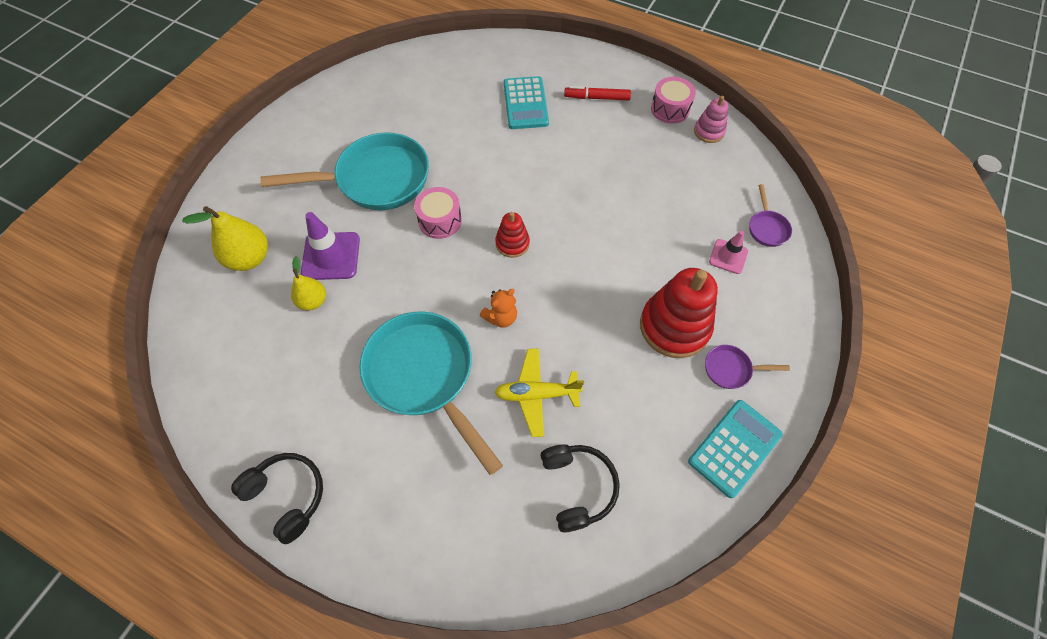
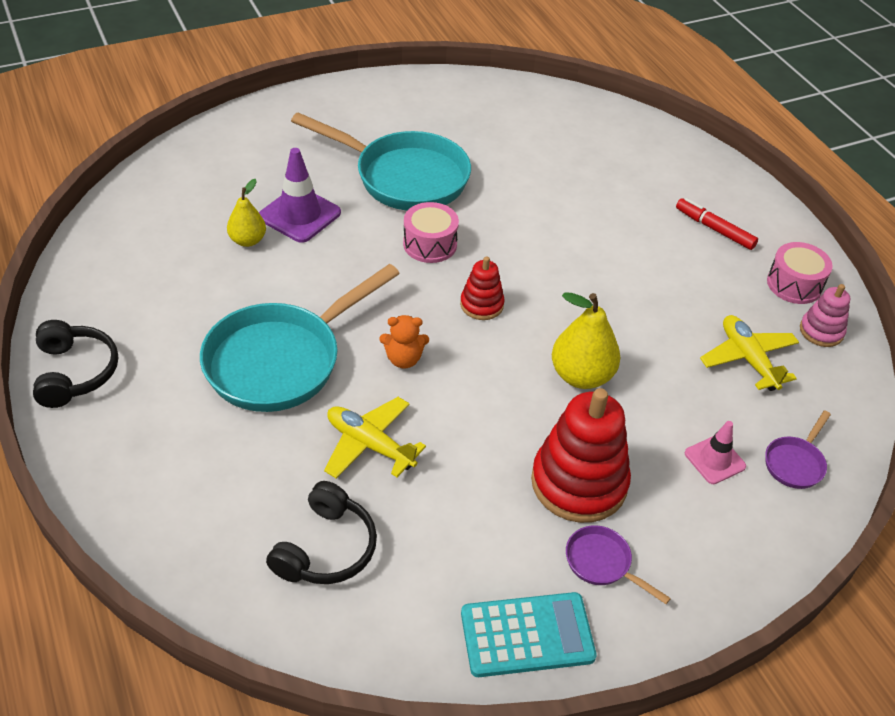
camera: 35 degrees right, 15 degrees down
yellow pear [182,206,268,271] -> yellow pear moved to [552,292,620,389]
turquoise pan [359,311,503,475] -> turquoise pan turned 135 degrees counterclockwise [200,264,400,412]
turquoise calculator [504,76,549,129] -> none
none -> yellow plane [700,315,799,391]

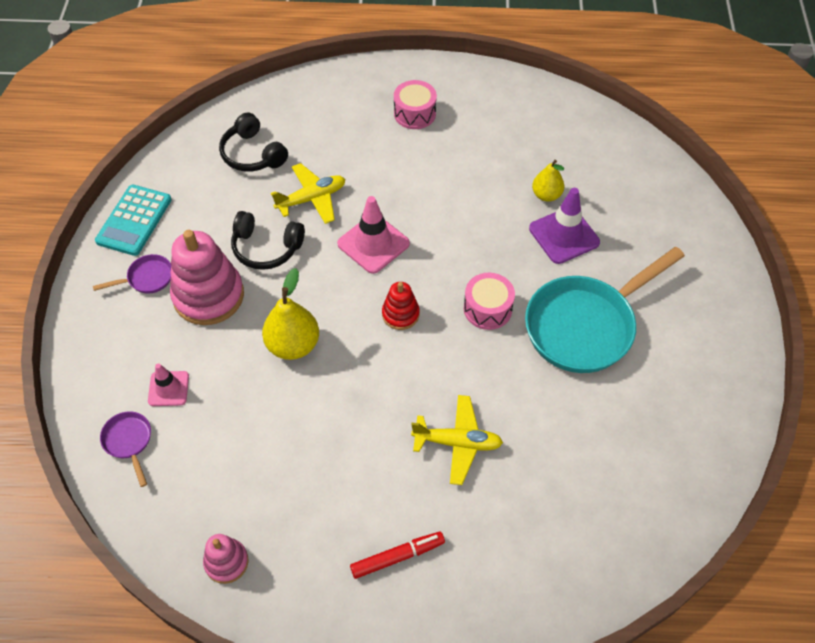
camera: 120 degrees right, 10 degrees up
black headphones [33,320,118,408] -> black headphones moved to [231,211,305,270]
turquoise pan [200,264,400,412] -> none
orange teddy bear [380,315,429,369] -> pink traffic cone [337,196,410,274]
red stacking toy [531,388,631,523] -> pink stacking toy [170,230,244,325]
yellow plane [700,315,799,391] -> yellow plane moved to [411,395,503,485]
pink drum [767,242,833,304] -> pink drum moved to [394,80,437,129]

